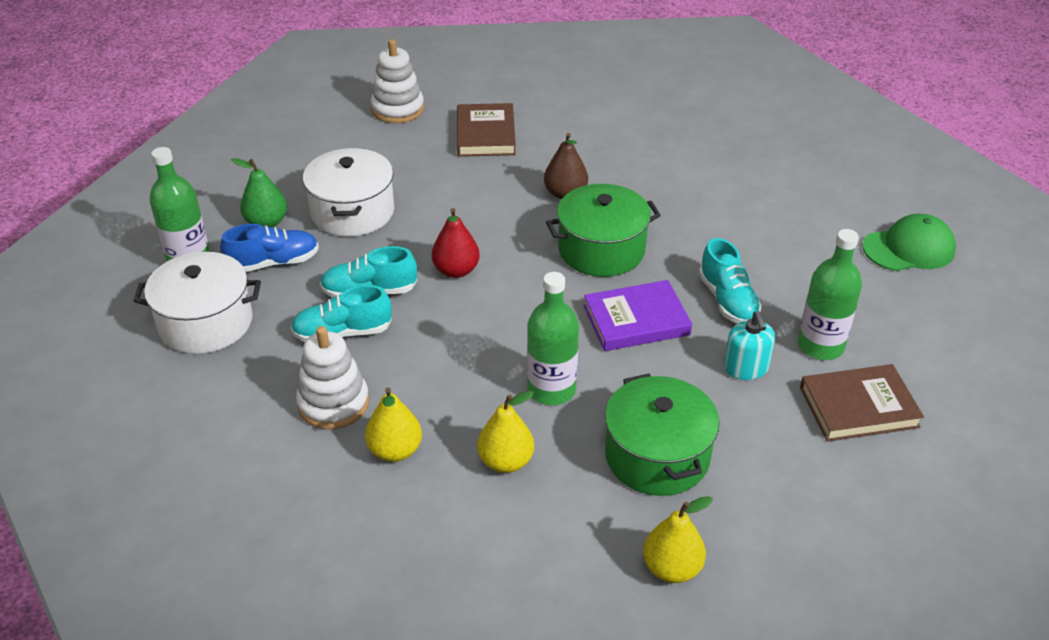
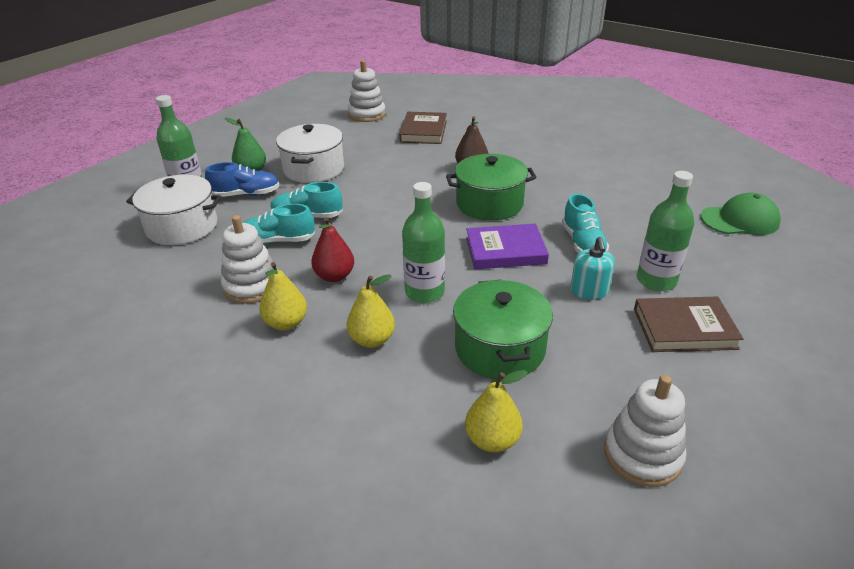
camera: 10 degrees right, 5 degrees down
red pear [432,208,480,278] -> red pear moved to [311,217,354,282]
none -> white stacking toy [604,375,687,487]

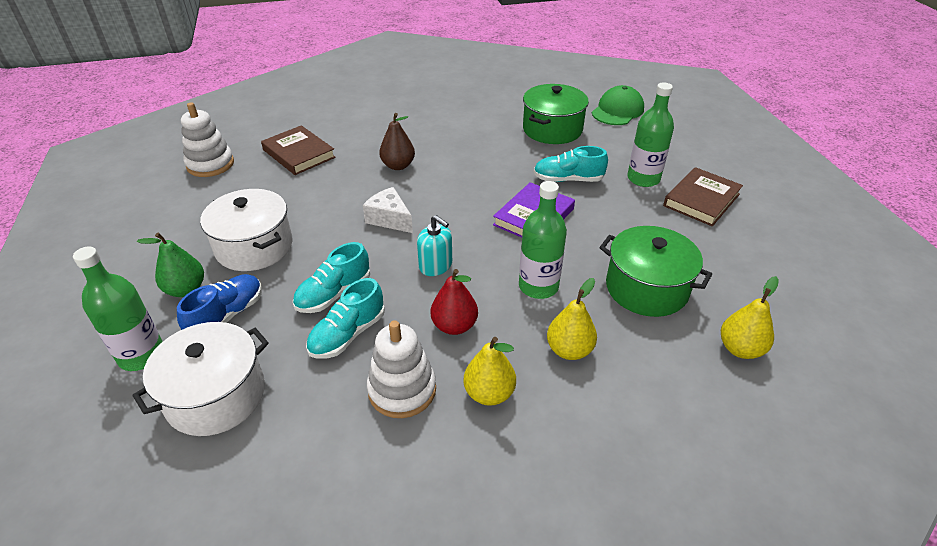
camera: 50 degrees left, 5 degrees up
green pot [446,154,537,221] -> green pot moved to [523,84,589,144]
turquoise shoe [562,193,609,253] -> turquoise shoe turned 150 degrees clockwise [533,146,608,182]
turquoise soap dispenser [570,237,615,300] -> turquoise soap dispenser moved to [417,215,452,276]
white stacking toy [604,375,687,487] -> none
none -> white cheese [363,187,413,233]

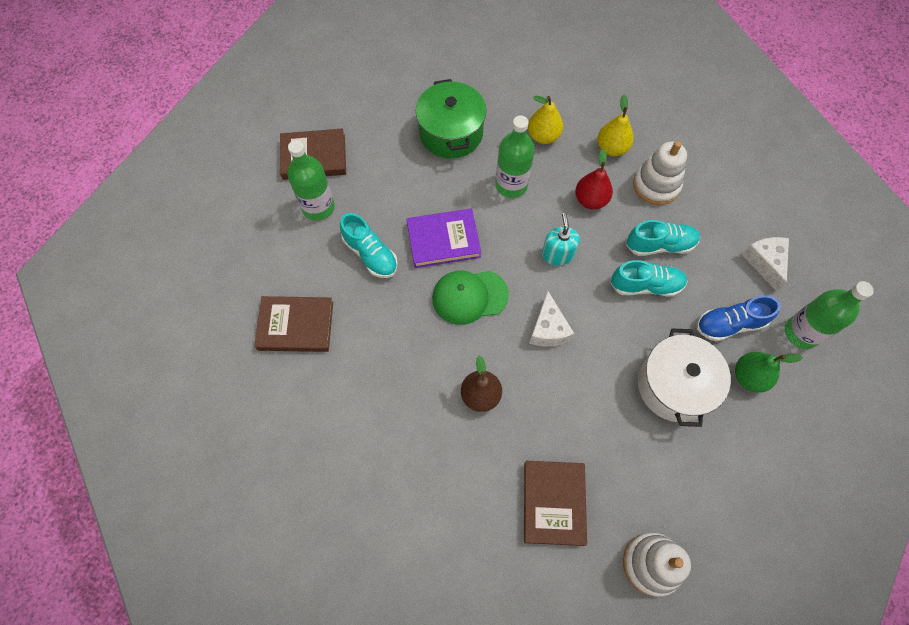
camera: 135 degrees left, 25 degrees up
white pot [133,322,269,436] -> white cheese [742,237,789,292]
green pot [523,84,589,144] -> brown book [254,296,333,352]
green cap [592,85,644,125] -> green cap moved to [432,270,509,325]
yellow pear [721,276,779,359] -> none

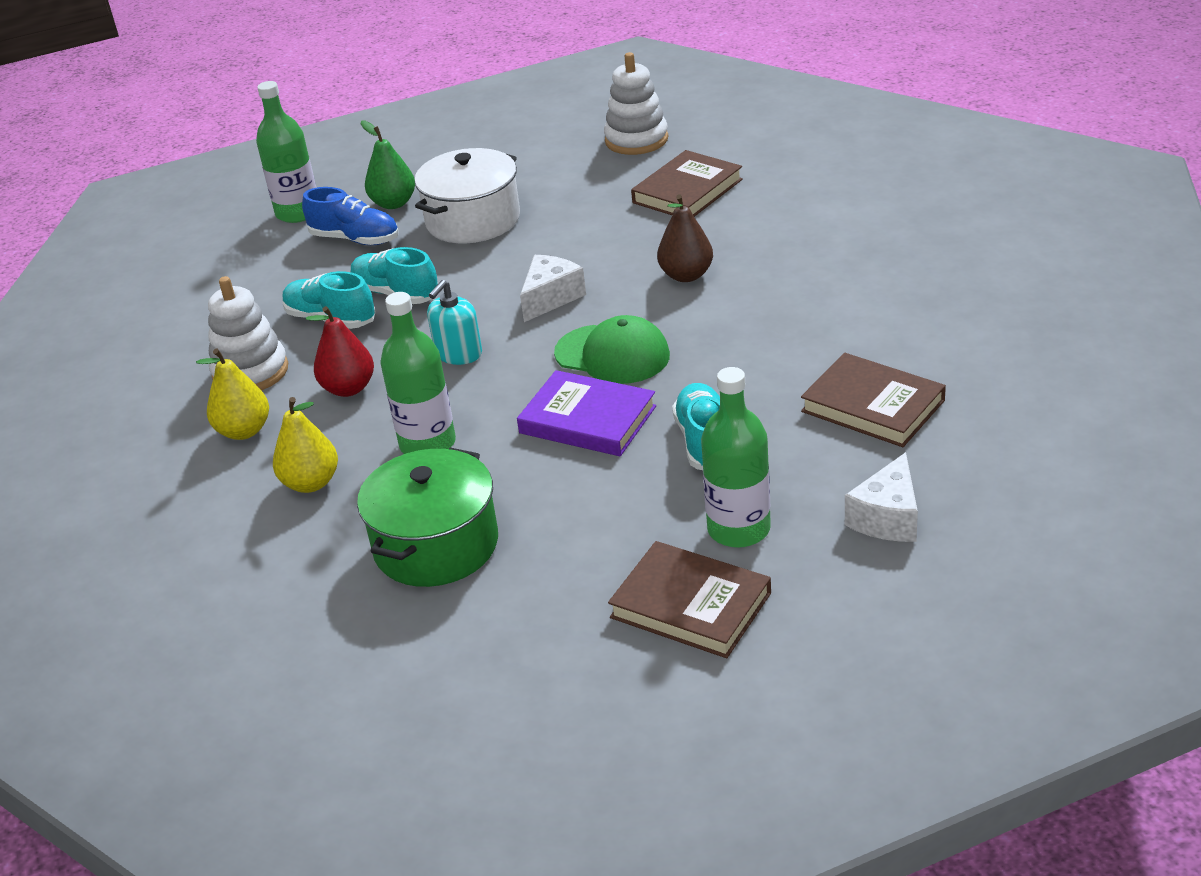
camera: 140 degrees left, 30 degrees down
white cheese [742,237,789,292] -> white cheese moved to [845,452,918,542]

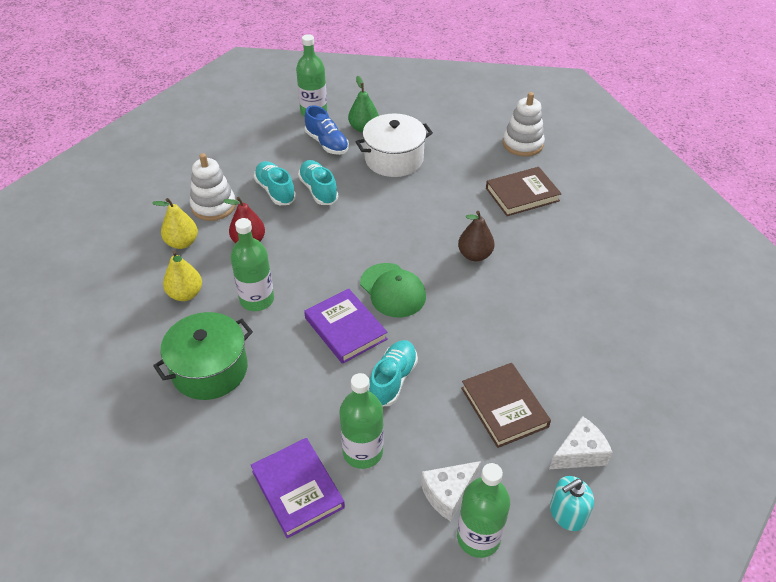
camera: 25 degrees right, 10 degrees up
turquoise soap dispenser [427,280,482,365] -> turquoise soap dispenser moved to [550,476,594,531]
white cheese [520,255,586,322] -> white cheese moved to [549,416,613,469]
brown book [608,541,771,658] -> purple book [251,438,345,538]
none -> green bottle [457,463,510,558]

